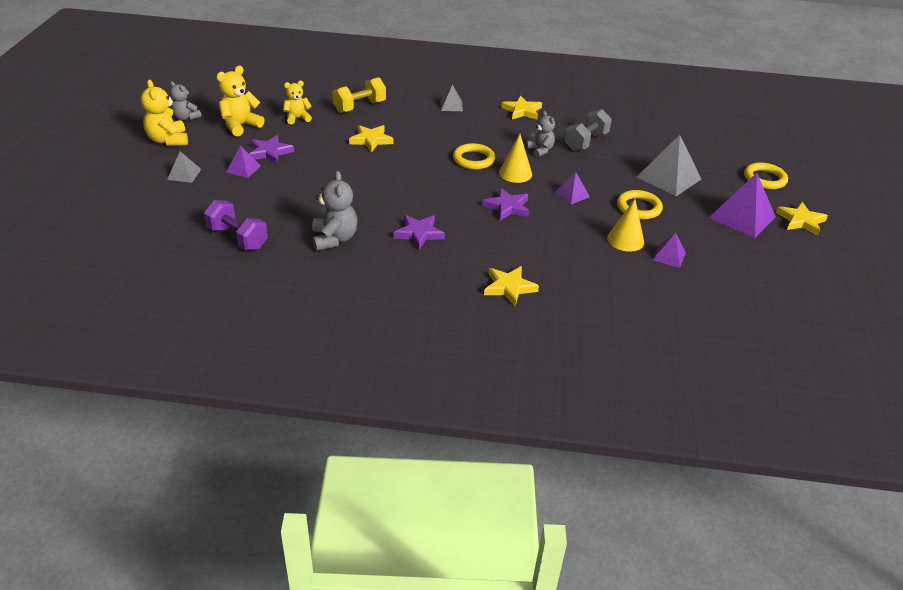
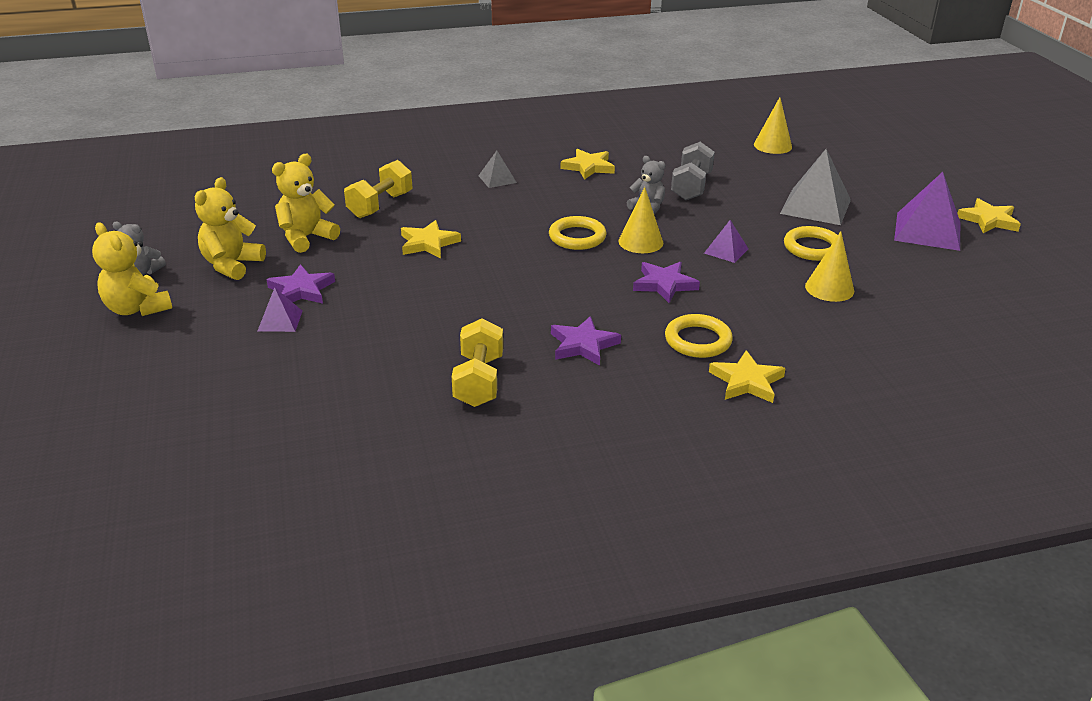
camera: 20 degrees left, 5 degrees down
grey pyramid [167,151,201,183] -> none
purple dumbbell [204,200,268,250] -> none
yellow teddy bear [283,81,312,124] -> yellow teddy bear [272,154,340,253], size x1.51
grey teddy bear [312,171,357,251] -> yellow dumbbell [452,318,503,407]
purple pyramid [652,233,686,268] -> none
yellow ring [744,163,788,189] -> yellow ring moved to [665,314,733,358]
none -> yellow cone [754,97,792,154]

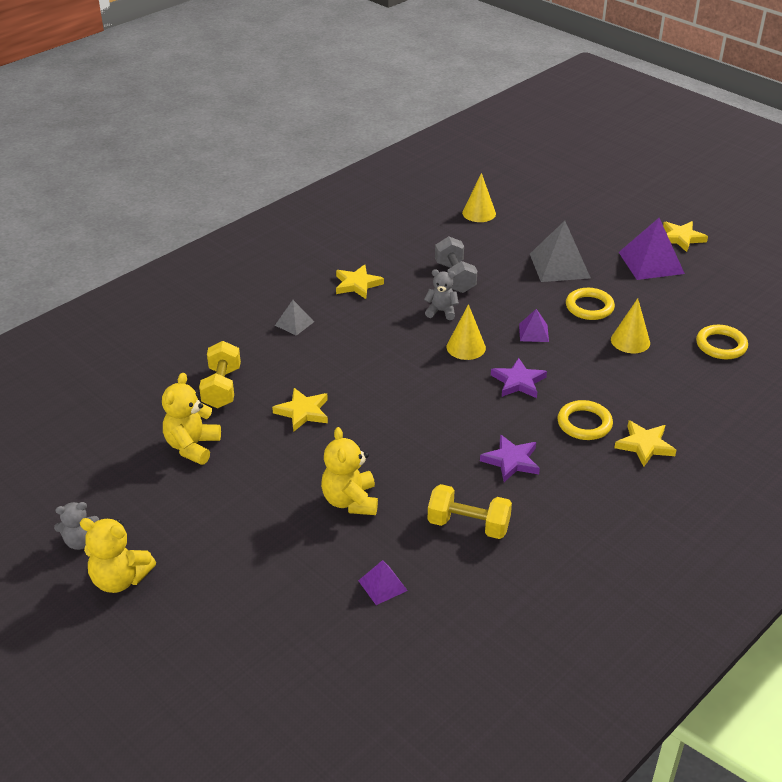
camera: 30 degrees left, 5 degrees up
yellow teddy bear [195,177,266,280] -> yellow teddy bear moved to [321,427,378,515]
purple pyramid [258,287,302,332] -> purple pyramid moved to [358,560,408,605]
purple star [266,264,335,304] -> none
yellow dumbbell [452,318,503,407] -> yellow dumbbell turned 45 degrees counterclockwise [428,484,512,539]
yellow ring [549,216,606,250] -> yellow ring moved to [696,325,748,359]

